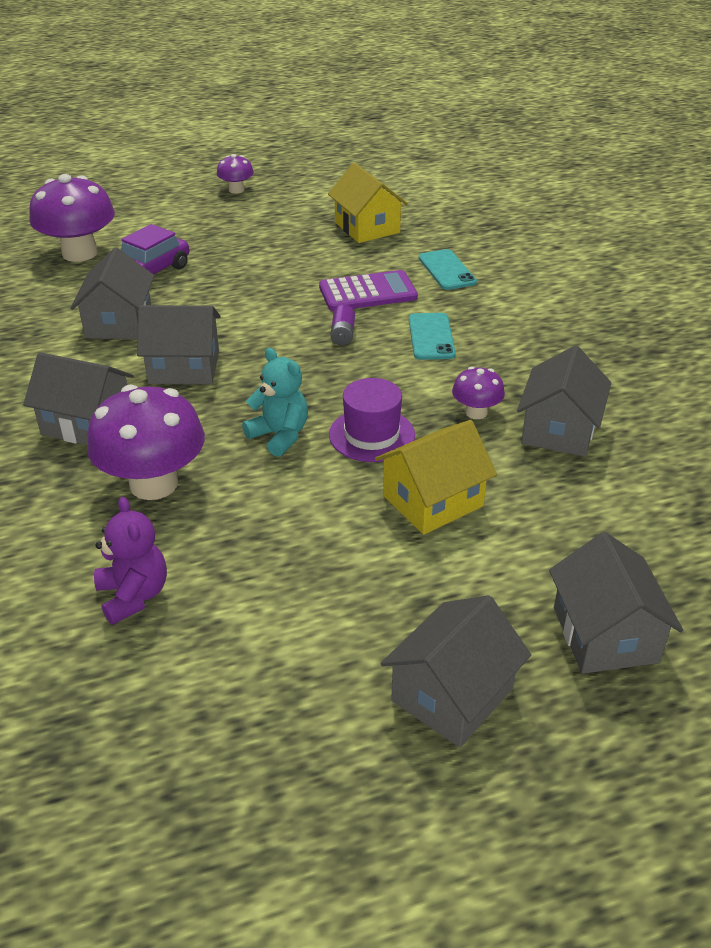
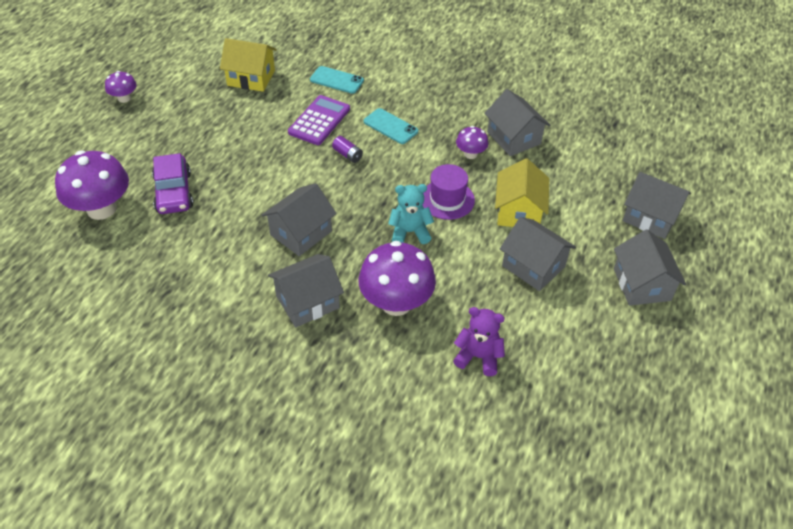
camera: 50 degrees left, 10 degrees up
grey house [70,247,154,339] -> grey house moved to [500,217,576,291]

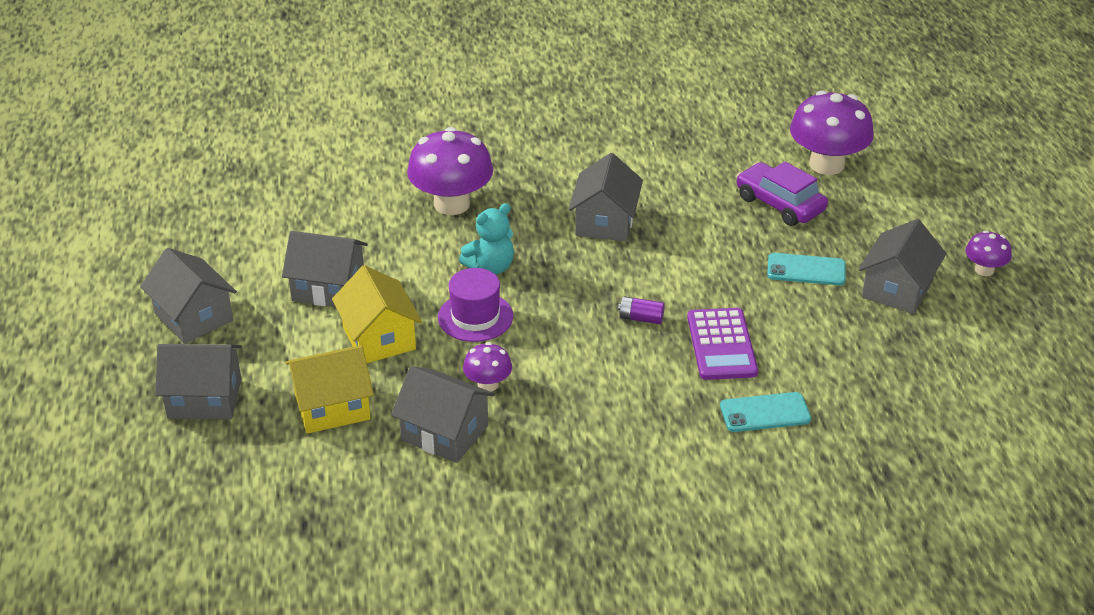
camera: 150 degrees right, 10 degrees down
yellow house [220,38,276,92] -> yellow house moved to [286,345,374,434]
grey house [268,254,344,328] -> grey house moved to [859,219,947,314]
turquoise phone [364,108,418,144] -> turquoise phone moved to [767,253,846,285]
purple teddy bear [453,307,505,376] -> none

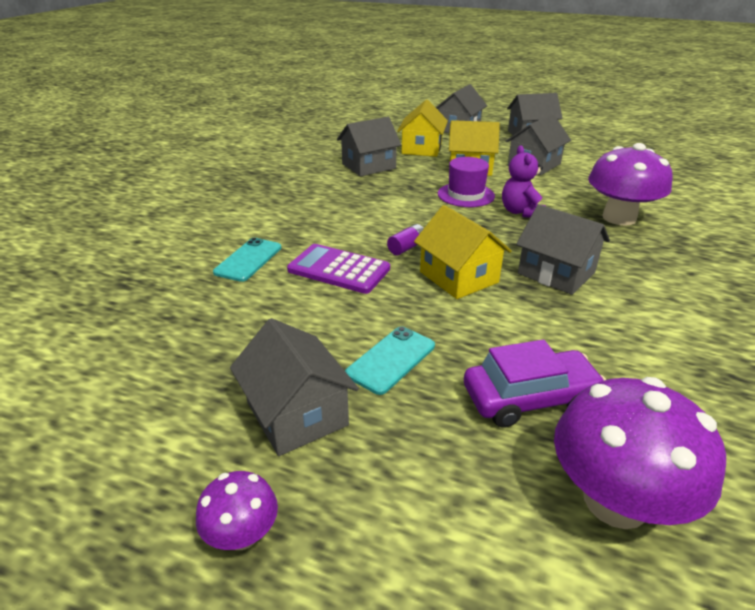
camera: 120 degrees right, 5 degrees down
turquoise teddy bear [459,203,514,275] -> purple teddy bear [502,145,545,218]
purple mushroom [463,342,512,392] -> none
none -> yellow house [414,205,512,299]

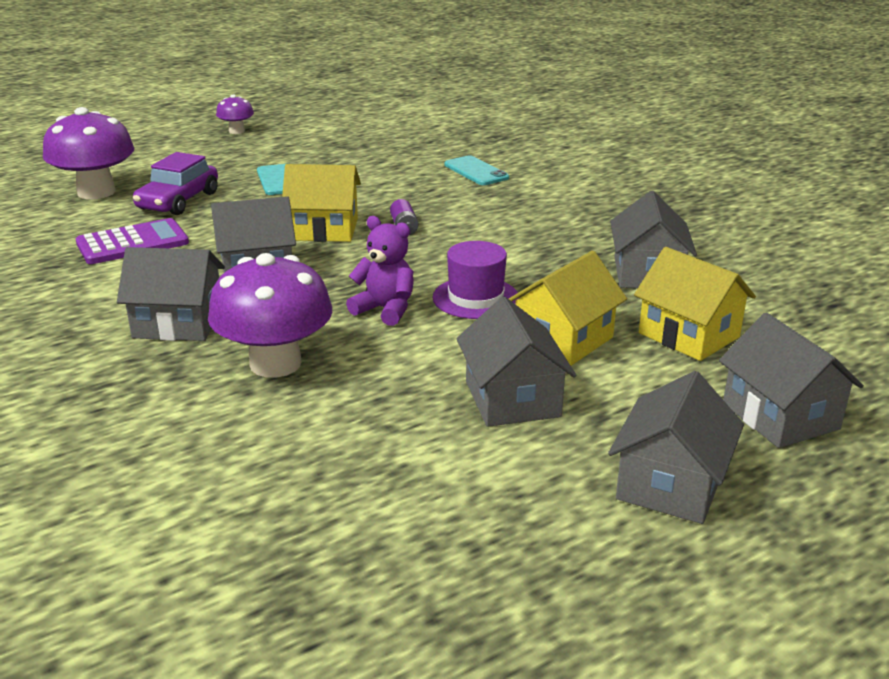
camera: 125 degrees right, 5 degrees down
grey house [230,318,359,456] -> grey house moved to [117,247,225,341]
purple calculator [287,244,390,294] -> purple calculator moved to [76,218,189,264]

